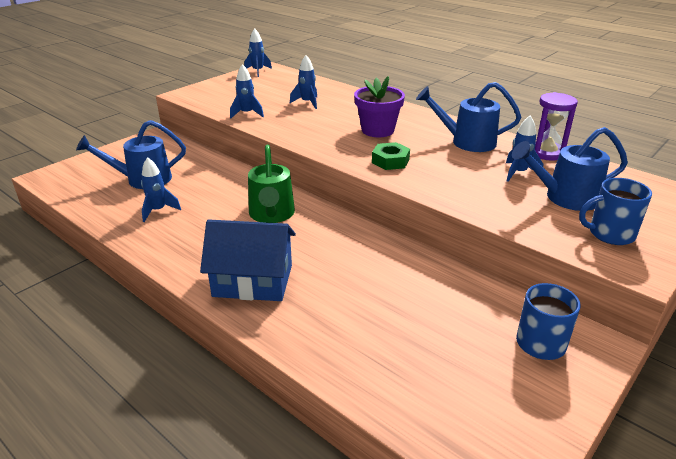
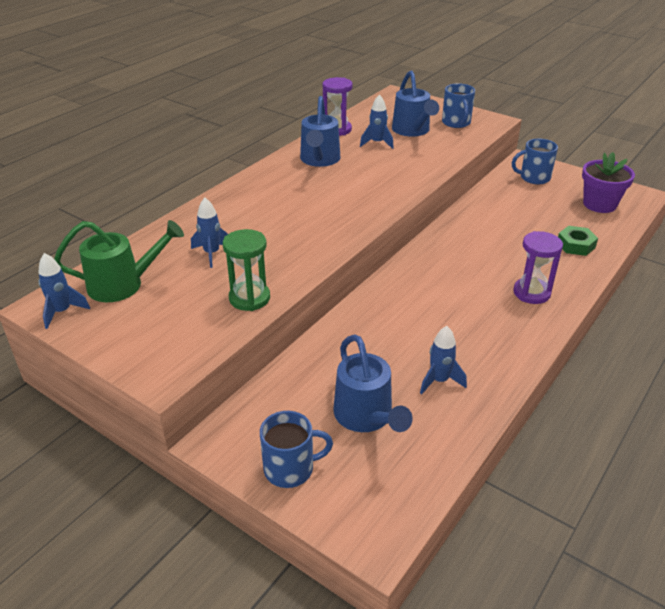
camera: 95 degrees left, 5 degrees up
blue house [200,219,296,301] -> purple hourglass [513,231,563,304]
blue rocket [230,64,264,119] -> green hourglass [223,229,270,311]
green watering can [248,144,295,223] -> green watering can moved to [54,220,184,302]
purple flower pot [354,76,405,137] -> purple flower pot moved to [582,152,635,213]
green nut [372,142,410,170] -> green nut moved to [558,226,598,256]
none -> blue mug [260,411,333,488]

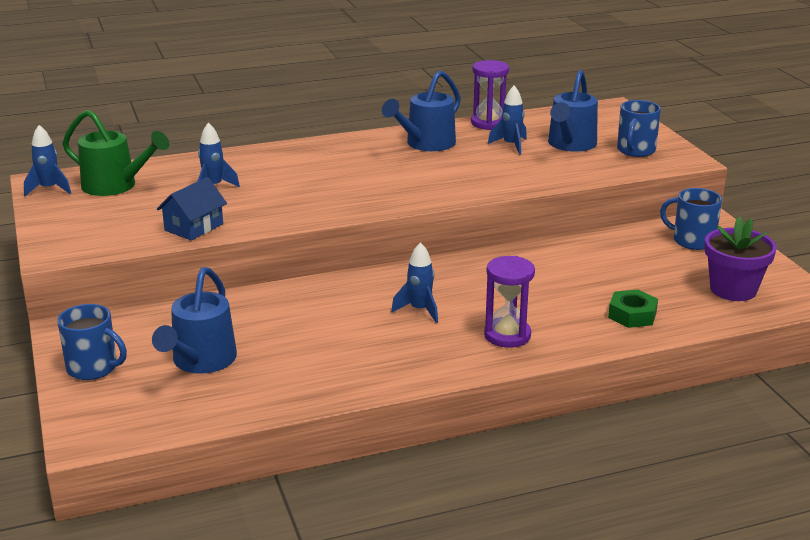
camera: 35 degrees right, 10 degrees down
green hourglass [223,229,270,311] -> blue house [157,177,227,240]
blue rocket [420,326,467,394] -> blue rocket moved to [391,242,438,323]

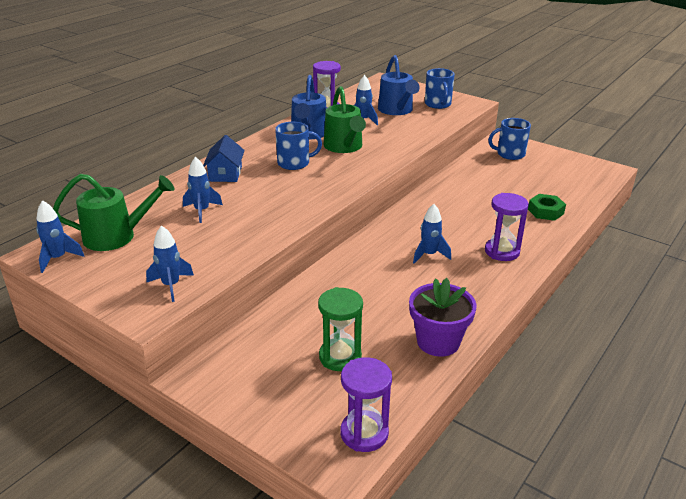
camera: 35 degrees left, 5 degrees up
blue mug [57,304,127,380] -> blue mug moved to [275,122,322,170]
blue watering can [152,267,237,374] -> green hourglass [318,287,363,371]
blue house [157,177,227,240] -> blue house moved to [203,135,245,182]
purple flower pot [705,216,777,301] -> purple flower pot moved to [409,278,477,357]
none -> blue rocket [146,225,194,302]
none -> green watering can [323,86,366,153]
none -> purple hourglass [341,357,392,452]

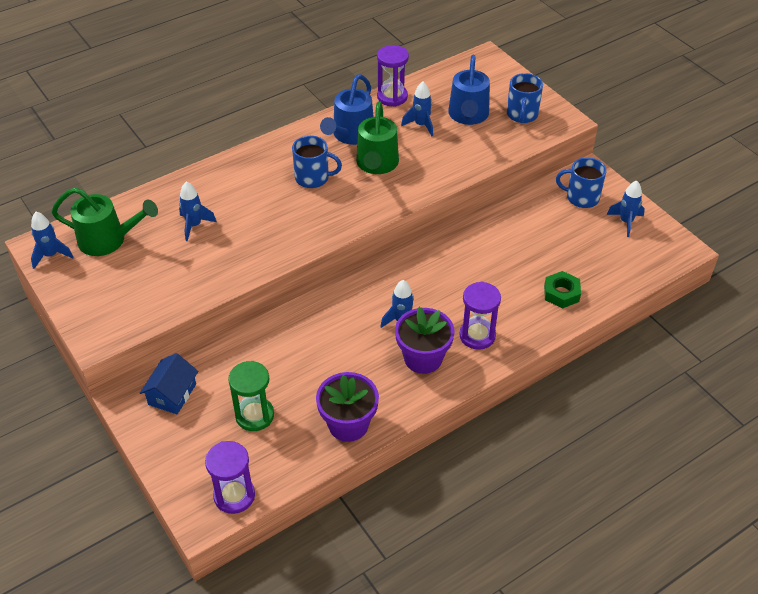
camera: 20 degrees right, 15 degrees up
blue rocket [146,225,194,302] -> blue rocket moved to [607,180,645,237]
blue house [203,135,245,182] -> blue house moved to [140,353,198,414]
none -> purple flower pot [395,307,455,374]

